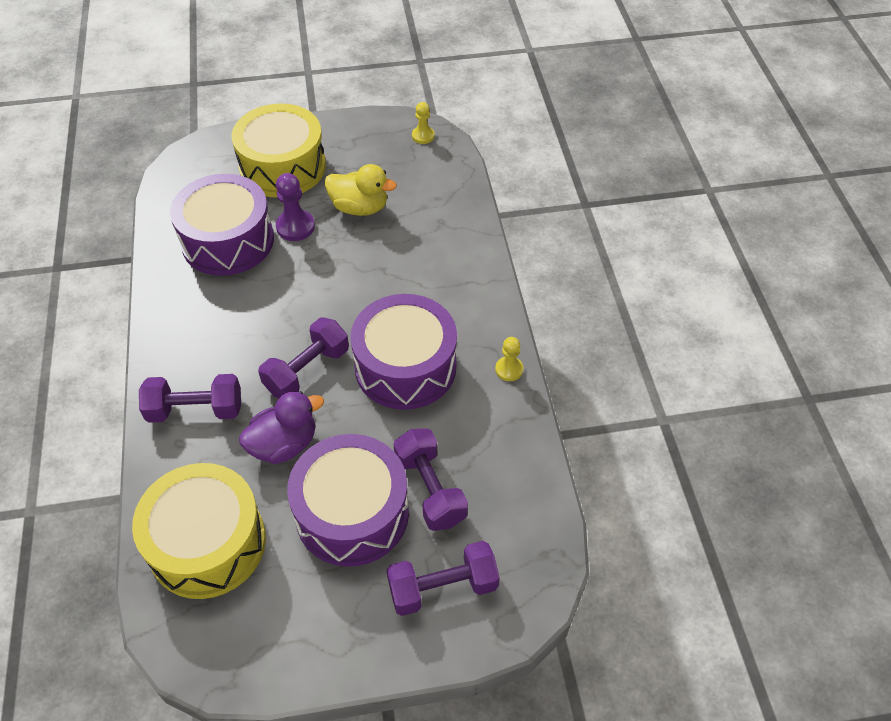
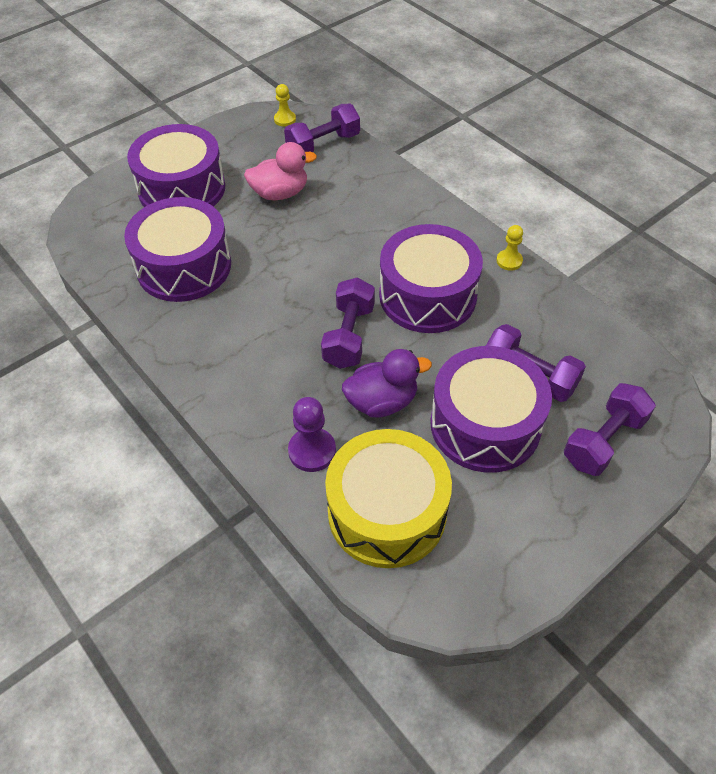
camera: 30 degrees left, 0 degrees up
purple dumbbell [139,374,241,423] -> purple dumbbell moved to [284,104,360,152]
yellow drum [231,103,326,198] -> purple drum [127,124,225,207]
purple duck [239,391,324,464] -> purple duck turned 45 degrees clockwise [342,349,432,417]
purple pawn [276,173,315,241] -> purple pawn moved to [288,397,336,472]
yellow duck [325,164,397,216] -> pink duck [244,142,317,200]

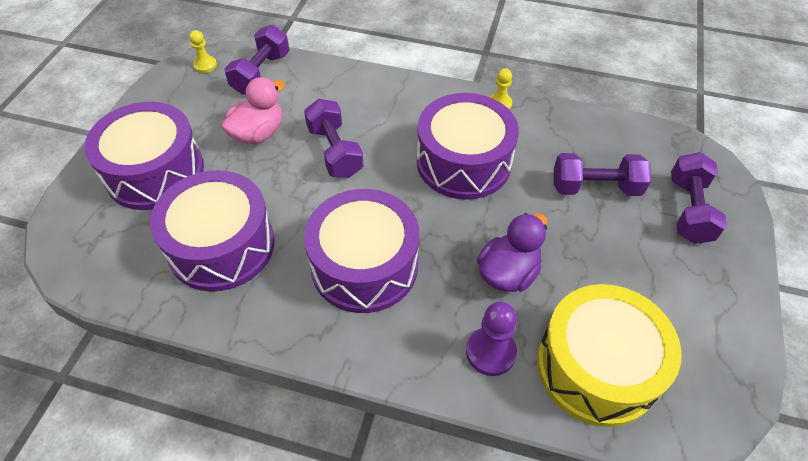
camera: 35 degrees left, 0 degrees up
purple dumbbell [321,277,375,369] -> purple dumbbell moved to [304,99,364,178]
purple drum [430,346,552,473] -> purple drum moved to [304,189,419,313]

